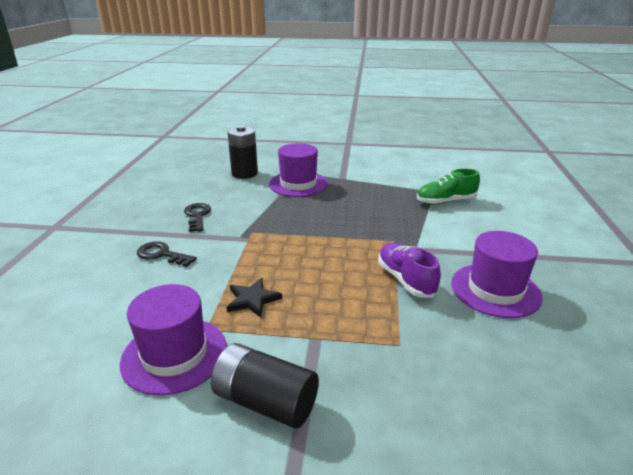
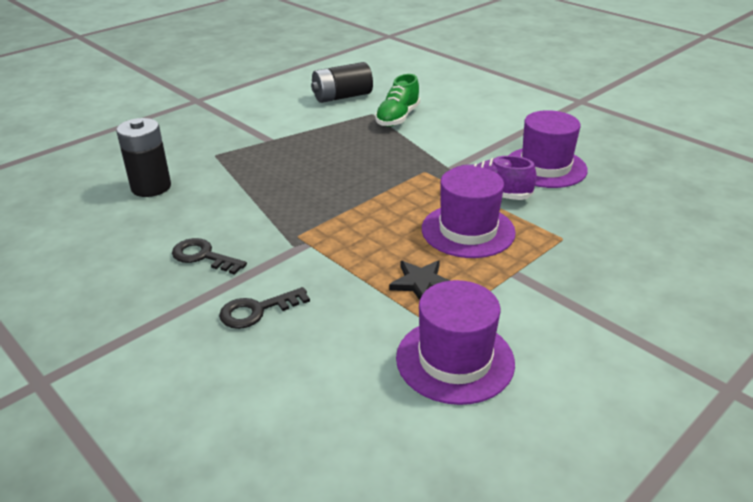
camera: 50 degrees left, 5 degrees up
black battery [211,343,319,429] -> black battery moved to [311,62,373,103]
purple hat [269,143,328,197] -> purple hat moved to [422,166,516,258]

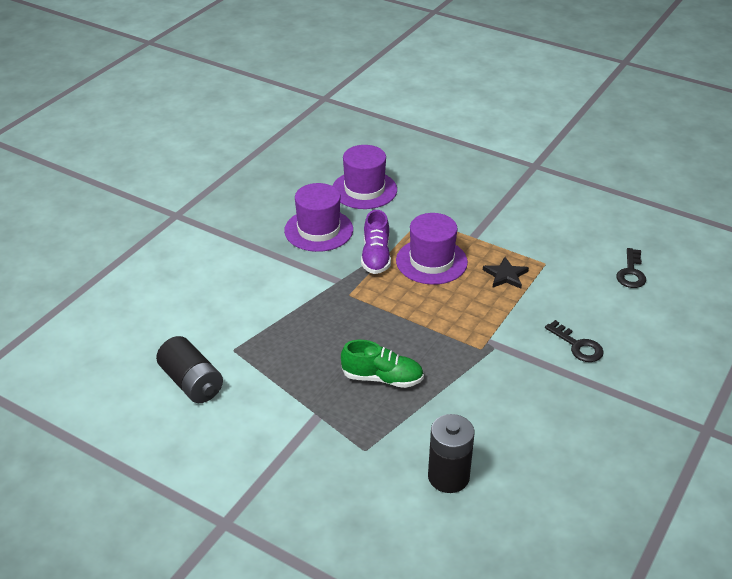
camera: 105 degrees left, 5 degrees up
black key [172,238,247,275] -> black key moved to [616,248,646,288]
green shoe [375,74,420,127] -> green shoe moved to [341,340,424,388]
purple hat [396,280,515,405] -> purple hat moved to [333,145,397,209]

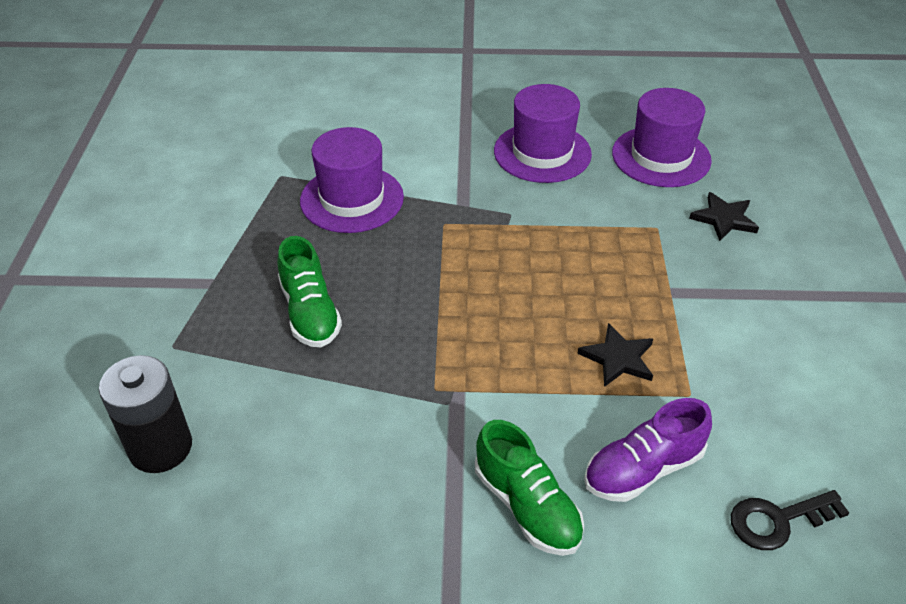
camera: 60 degrees right, 5 degrees up
black battery [156,336,223,403] -> none
purple shoe [361,210,391,274] -> purple shoe moved to [584,398,712,502]
purple hat [396,213,468,285] -> purple hat moved to [300,127,404,233]
black key [545,320,604,362] -> green shoe [475,420,584,556]
none -> black star [689,192,759,241]

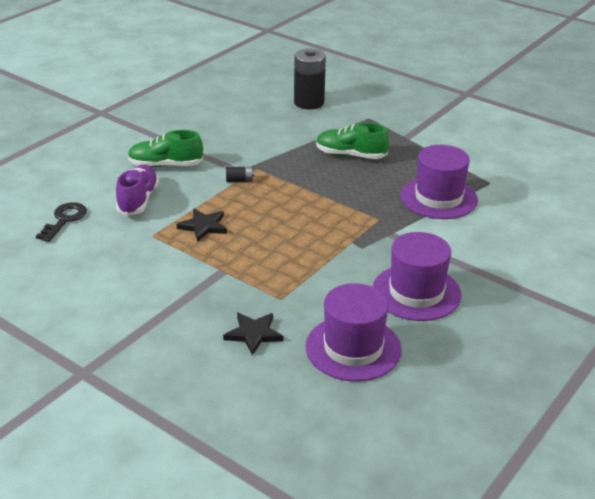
camera: 125 degrees right, 10 degrees down
none -> black battery [226,167,254,182]

